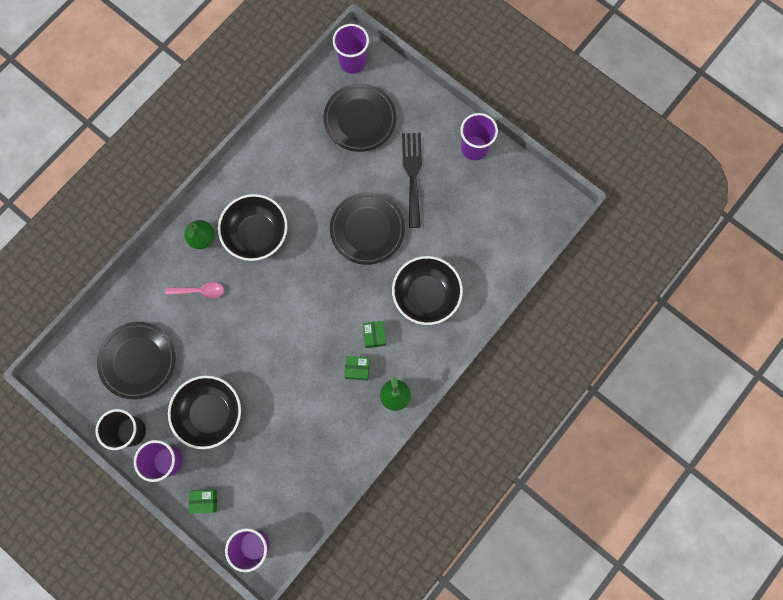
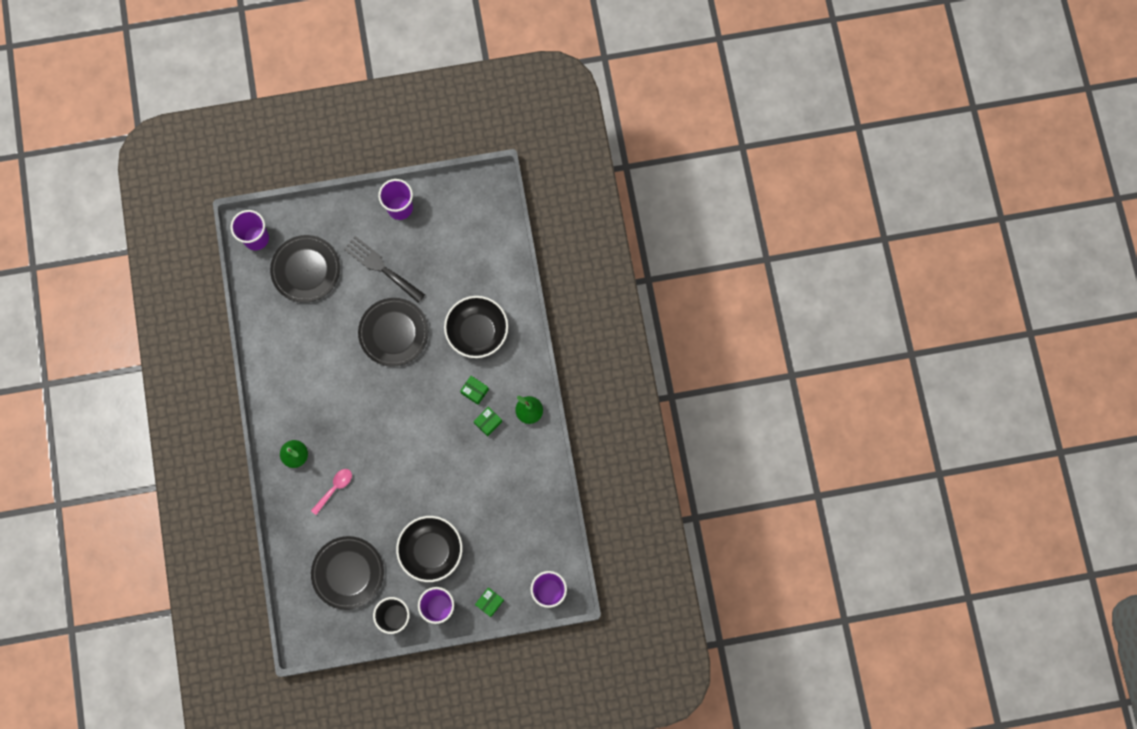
camera: 50 degrees left, 0 degrees up
black bowl [218,194,287,261] -> none

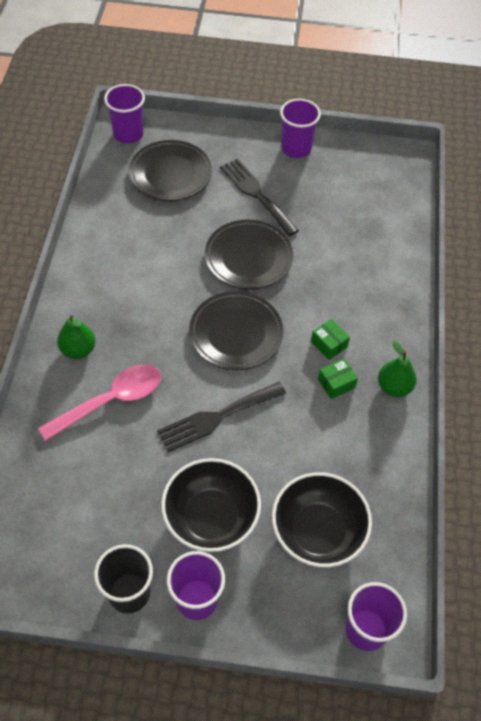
camera: 15 degrees right, 20 degrees down
pink spoon [311,469,352,515] -> pink spoon [38,364,161,441], size x1.73
black plate [311,536,384,610] -> black plate moved to [189,291,283,370]
black bowl [444,296,508,358] -> black bowl moved to [272,472,372,567]
green box [475,587,504,617] -> none
none -> black fork [157,382,286,452]

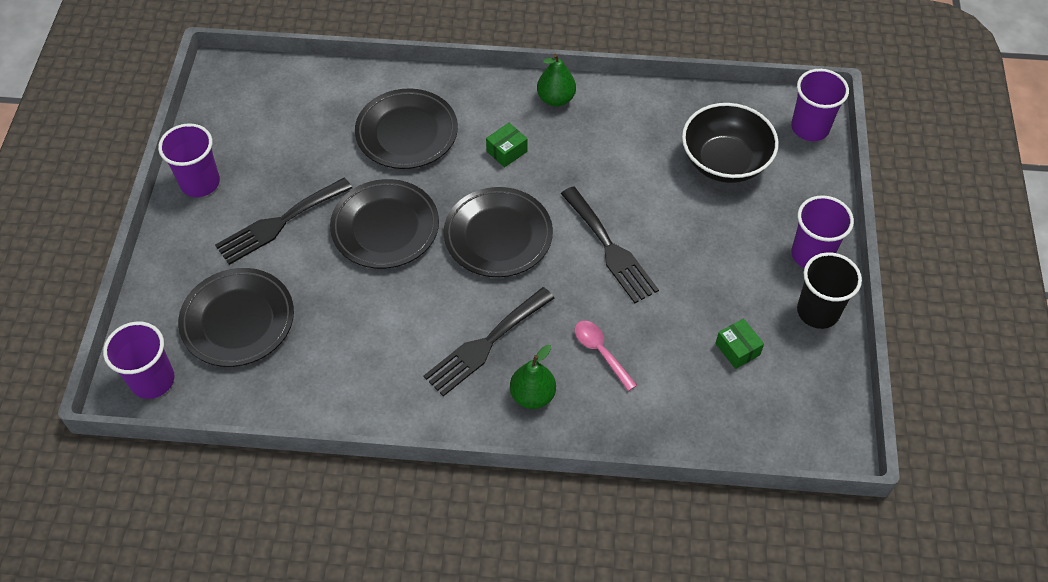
camera: 90 degrees left, 0 degrees up
pink spoon [38,364,161,441] -> pink spoon [575,321,637,391], size x0.58
black bowl [161,458,261,552] -> none
green box [318,359,358,399] -> green box moved to [715,319,764,369]
none -> black plate [355,88,458,169]
none -> black fork [423,287,555,396]

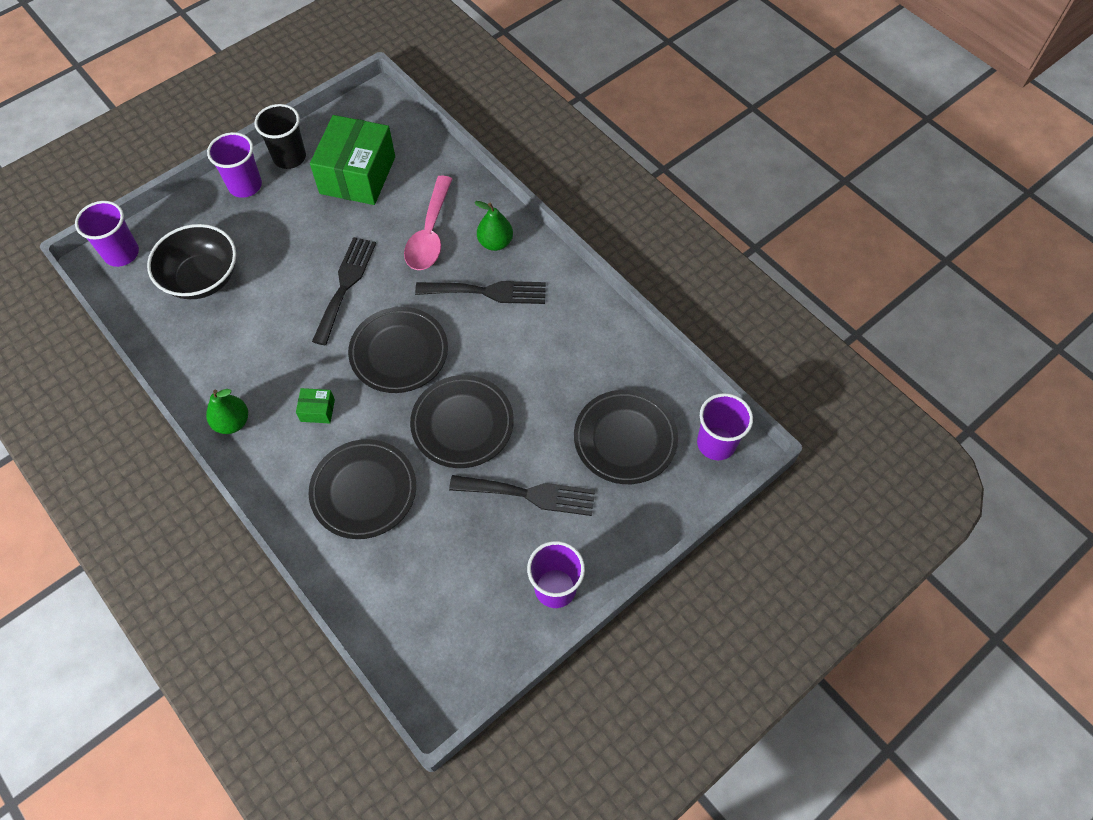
camera: 135 degrees left, 5 degrees up
pink spoon [575,321,637,391] -> pink spoon [404,176,452,270], size x1.73
green box [715,319,764,369] -> green box [310,115,395,205], size x2.45

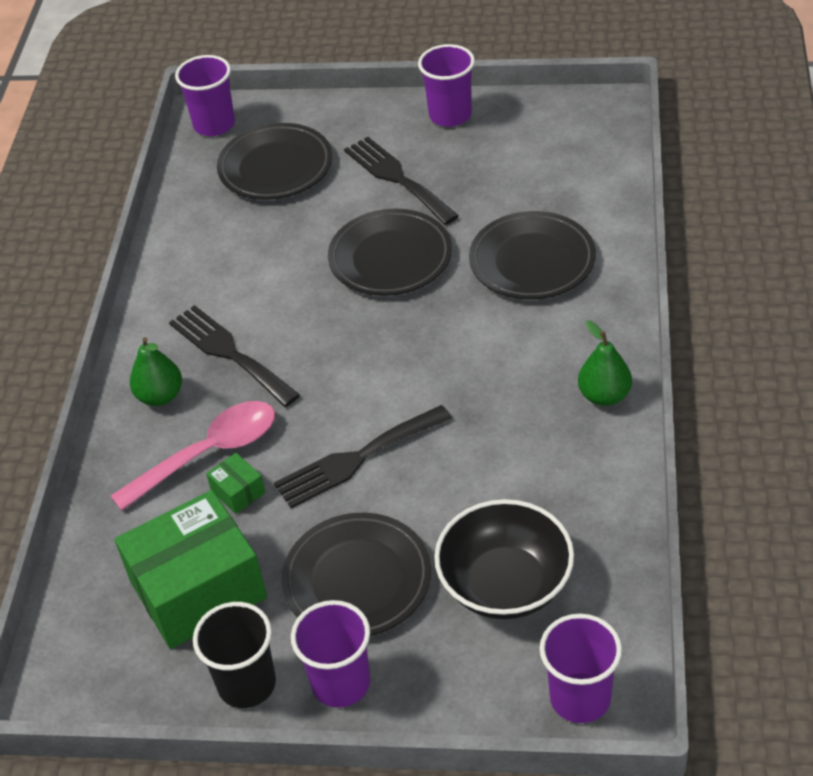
camera: 130 degrees left, 15 degrees down
green box [296,388,335,423] -> green box moved to [206,453,266,514]
black plate [348,307,448,393] -> black plate moved to [282,513,431,636]

